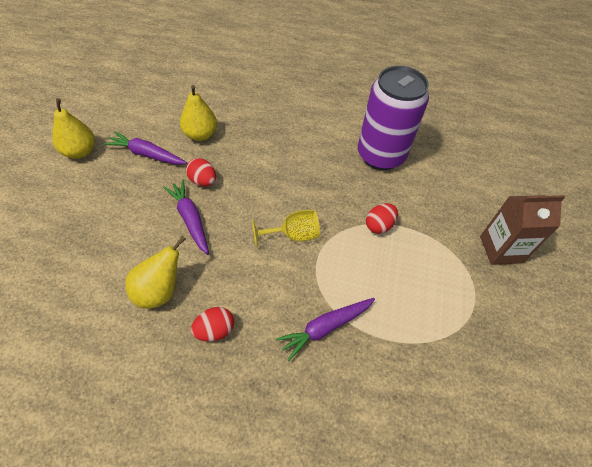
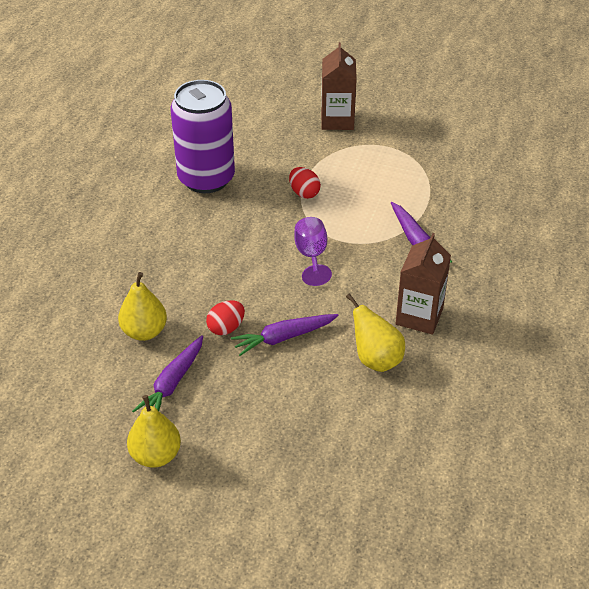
camera: 80 degrees left, 10 degrees down
red egg [191,307,234,341] -> brown carton [396,233,451,335]
yellow goblet [251,210,320,247] -> purple goblet [294,217,332,286]

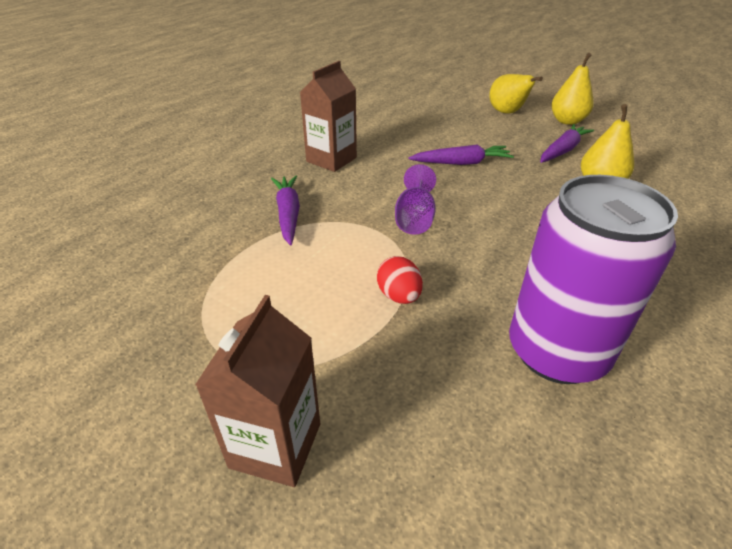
camera: 165 degrees left, 5 degrees down
red egg [206,300,245,335] -> none
yellow pear [346,293,405,372] -> yellow pear moved to [489,74,543,113]

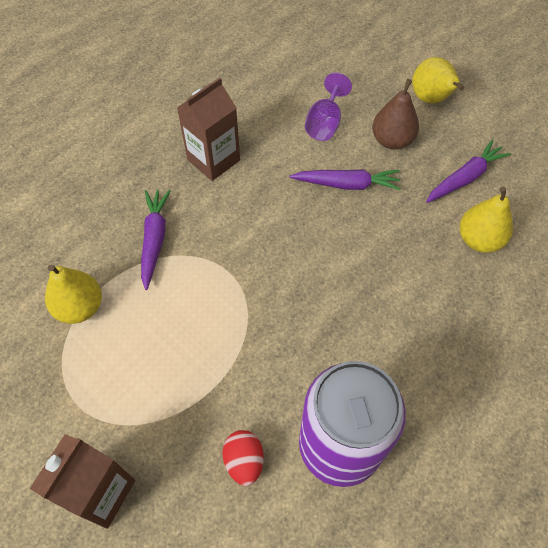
camera: 10 degrees right, 20 degrees up
red egg [377,256,423,304] -> red egg moved to [222,430,264,486]
purple goblet [395,164,436,235] -> purple goblet moved to [305,73,352,141]
yellow pear [551,53,593,125] -> yellow pear moved to [45,265,102,324]
none -> brown pear [372,79,419,150]

